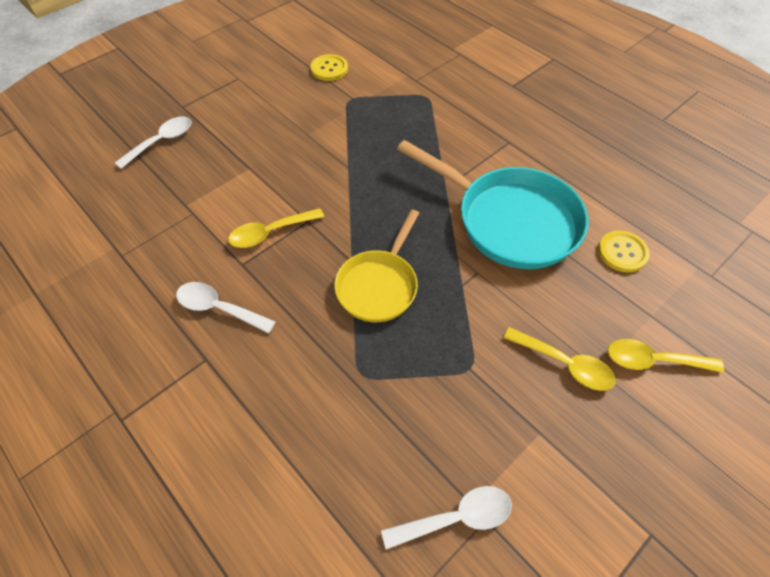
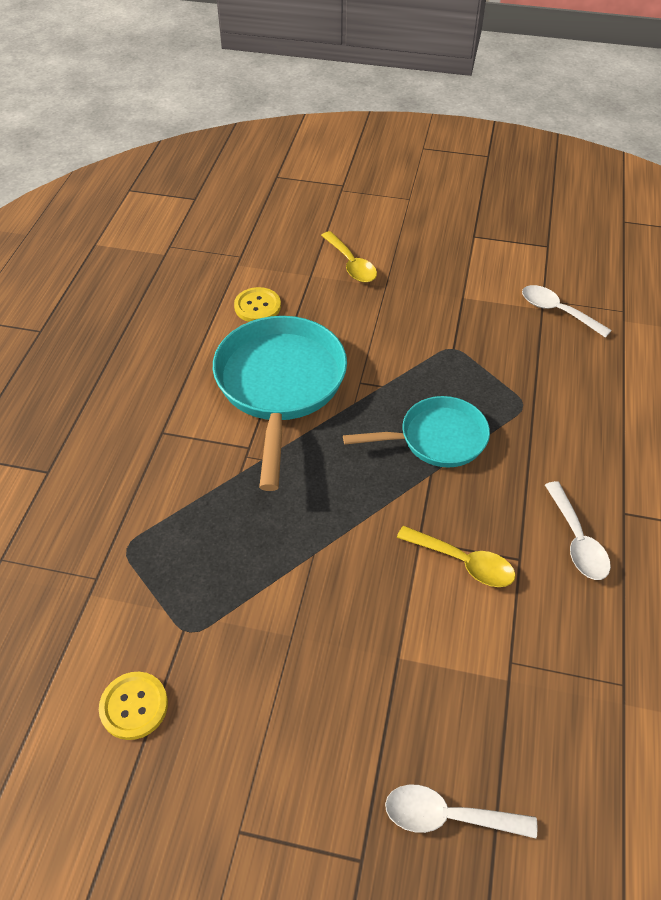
camera: 125 degrees left, 5 degrees down
yellow pan [334,209,419,322] -> turquoise pan [343,396,490,468]
yellow spoon [503,327,616,391] -> none

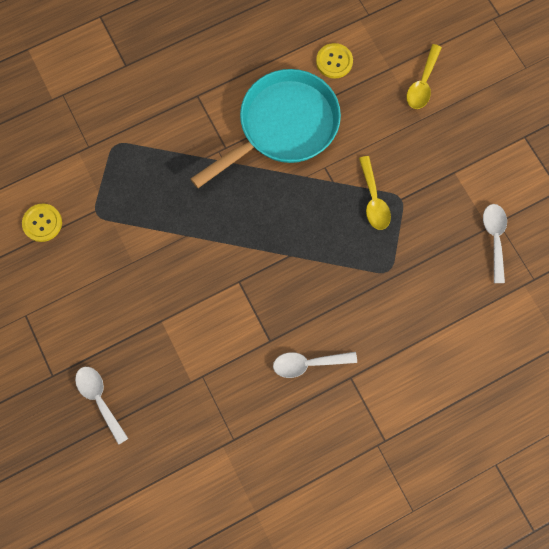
camera: 50 degrees right, 25 degrees up
turquoise pan [343,396,490,468] -> none
yellow spoon [397,526,516,587] -> yellow spoon moved to [359,156,391,230]
white spoon [545,481,611,580] -> white spoon turned 45 degrees clockwise [273,352,357,378]

